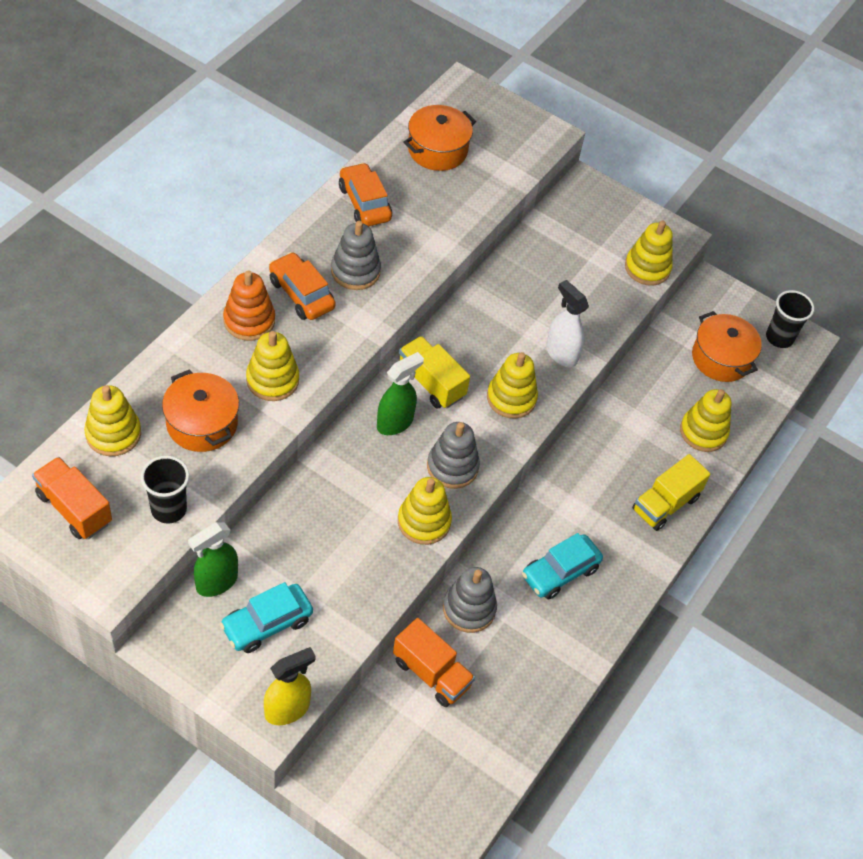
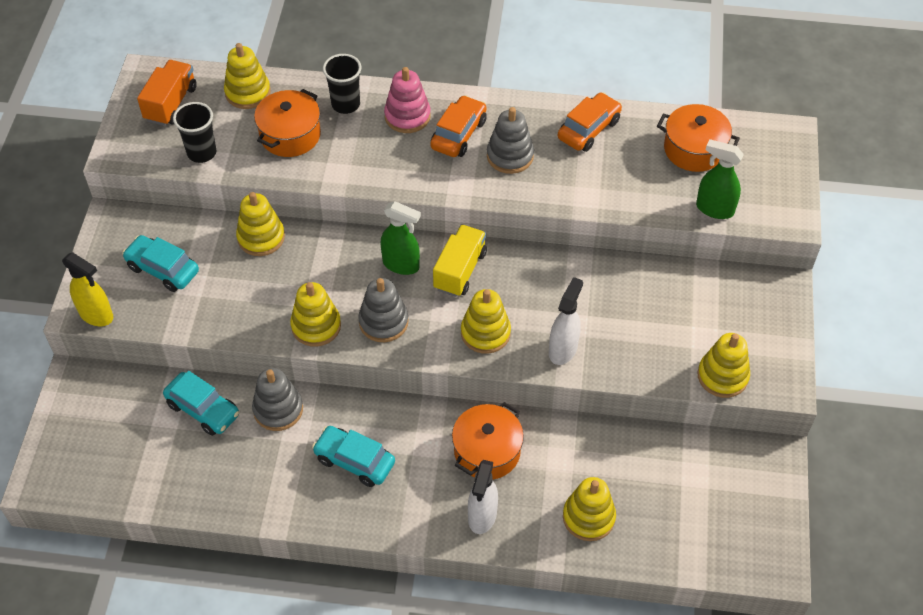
camera: 70 degrees right, 0 degrees up
green spray bottle [188,522,238,597] -> green spray bottle moved to [696,139,744,219]
orange stacking toy [223,270,275,341] -> pink stacking toy [384,67,431,133]
yellow stacking toy [246,331,299,401] -> yellow stacking toy moved to [236,192,285,256]
orange truck [393,618,475,707] -> turquoise car [163,371,239,436]
yellow truck [632,454,711,531] -> white spray bottle [468,460,498,534]
orange pot [692,311,762,382] -> orange pot moved to [452,402,524,480]
black cup [766,290,814,348] -> black cup moved to [323,54,361,114]

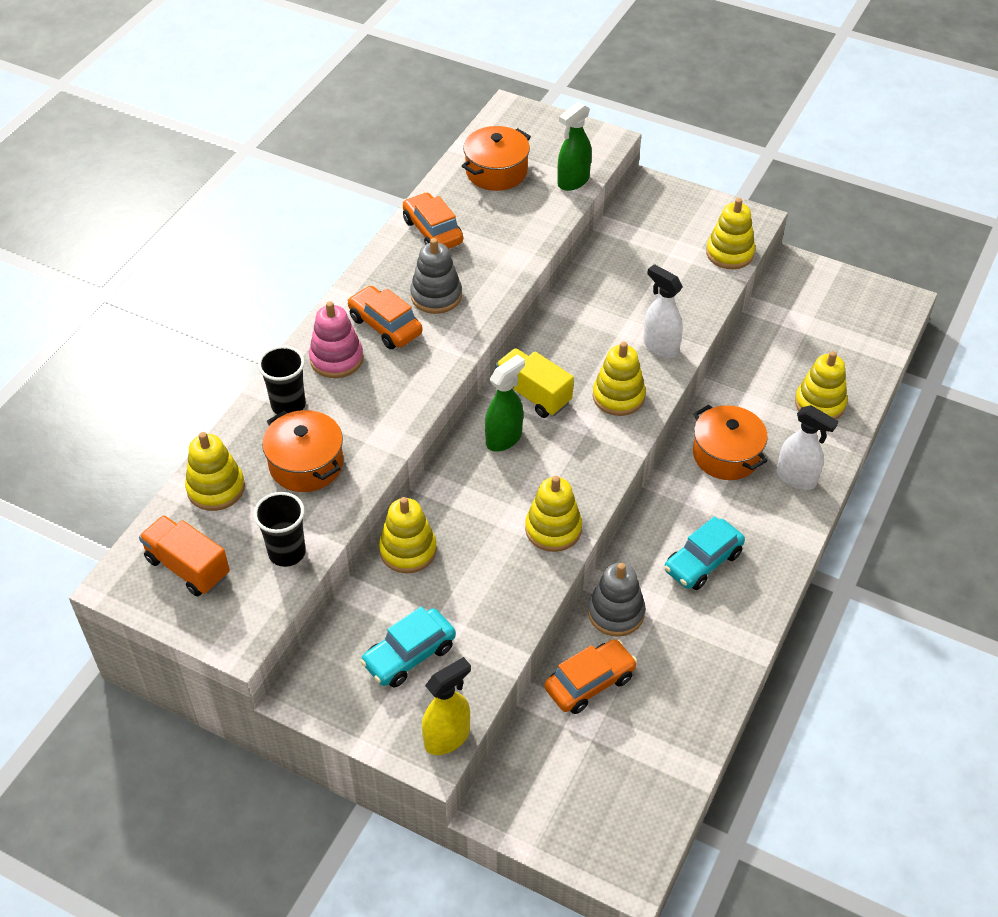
camera: 70 degrees left, 5 degrees down
turquoise car [163,371,239,436] -> orange car [544,639,637,714]
grey stacking toy [358,278,409,342] -> none

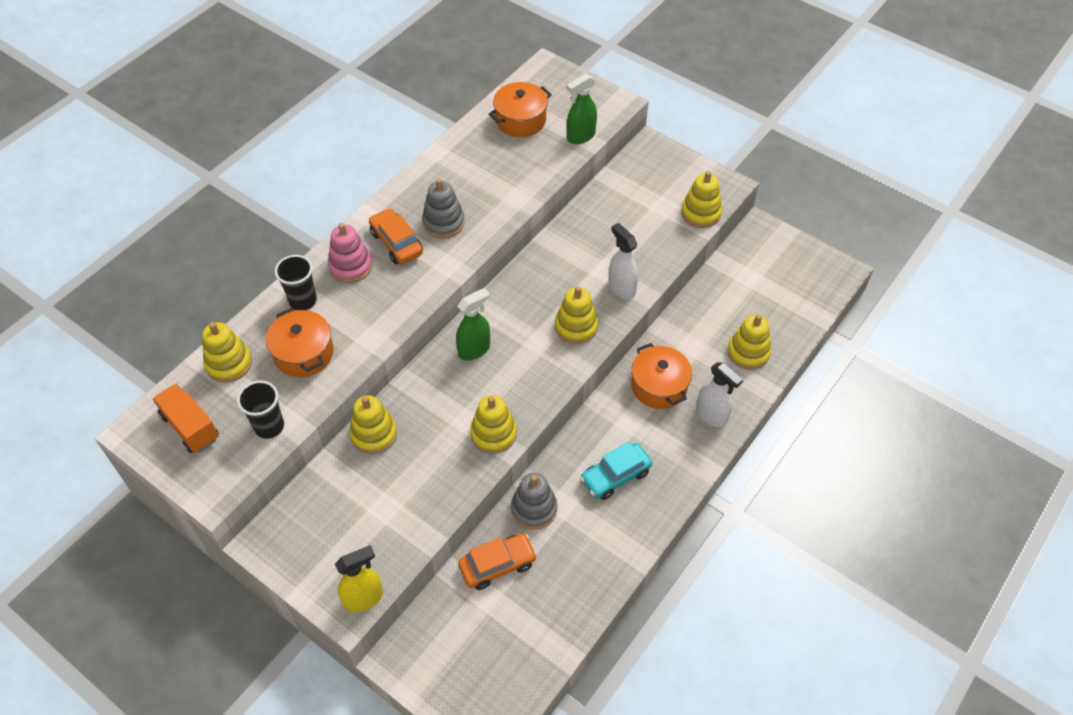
camera: 10 degrees right, 5 degrees up
turquoise car [360,607,456,688] -> none
orange car [403,192,463,249] -> none
yellow truck [495,348,574,418] -> none

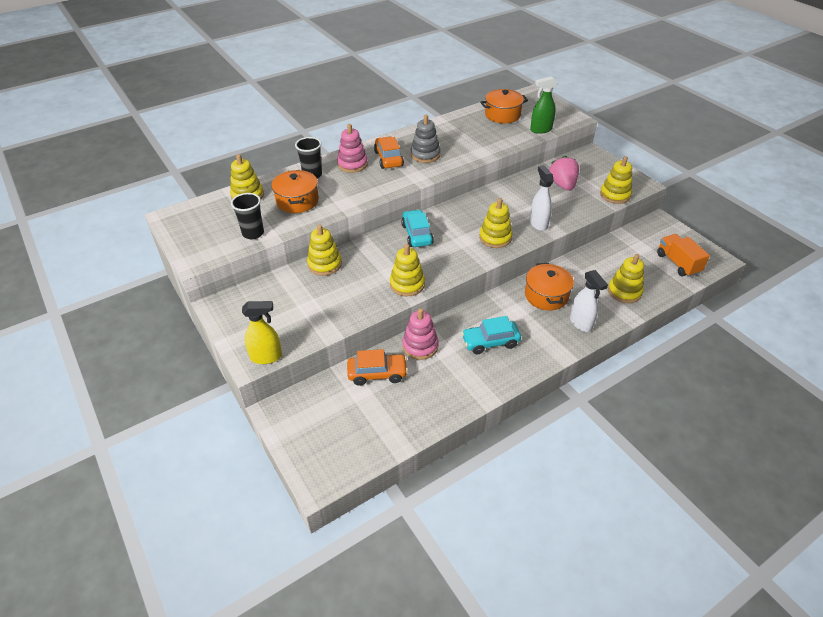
camera: 20 degrees right, 10 degrees down
orange truck [153,383,219,453] -> orange truck moved to [657,234,710,277]
green spray bottle [456,288,490,361] -> turquoise car [401,209,434,247]
grey stacking toy [511,473,557,530] -> pink stacking toy [402,308,439,360]
none -> pink strawberry [549,156,579,191]

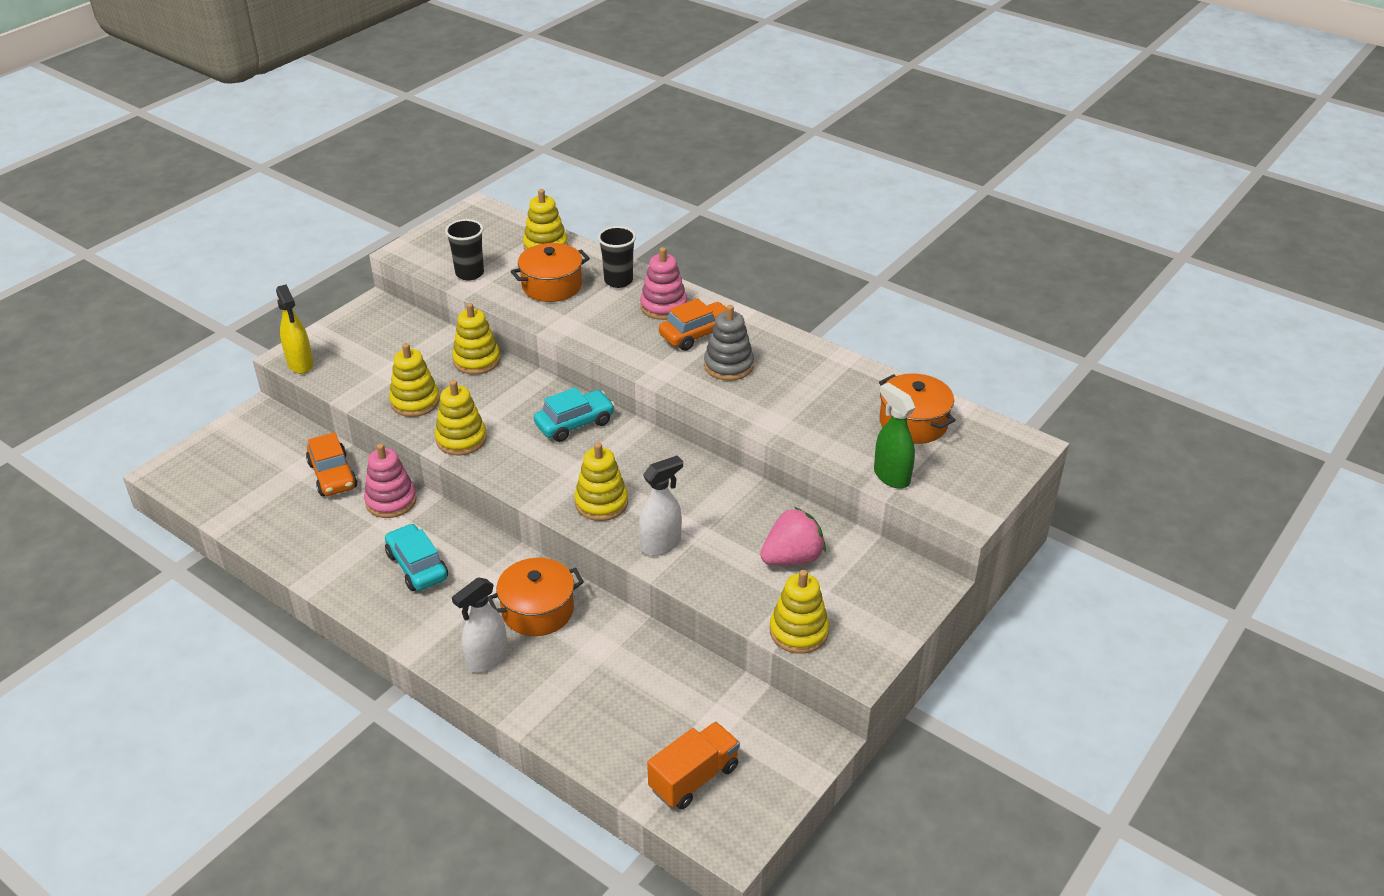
camera: 70 degrees right, 5 degrees down
yellow stacking toy [608,254,644,303] -> yellow stacking toy moved to [389,343,440,417]

